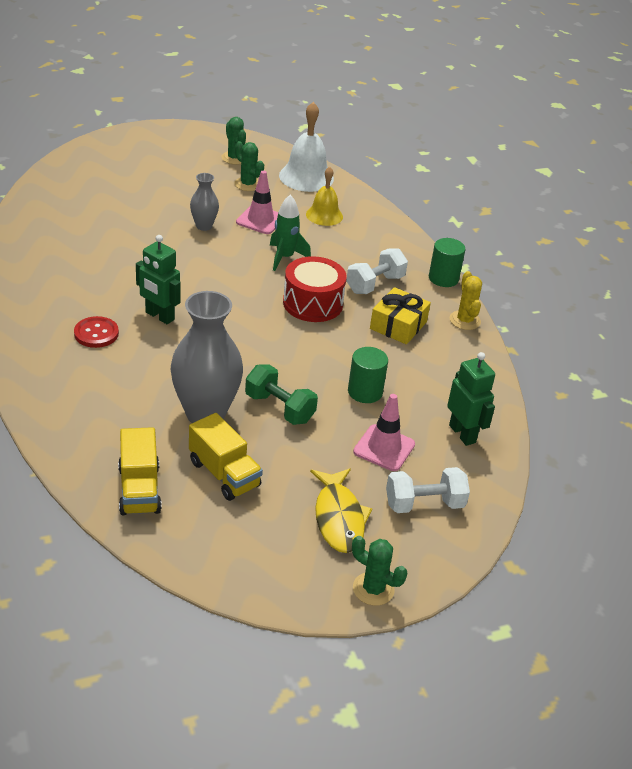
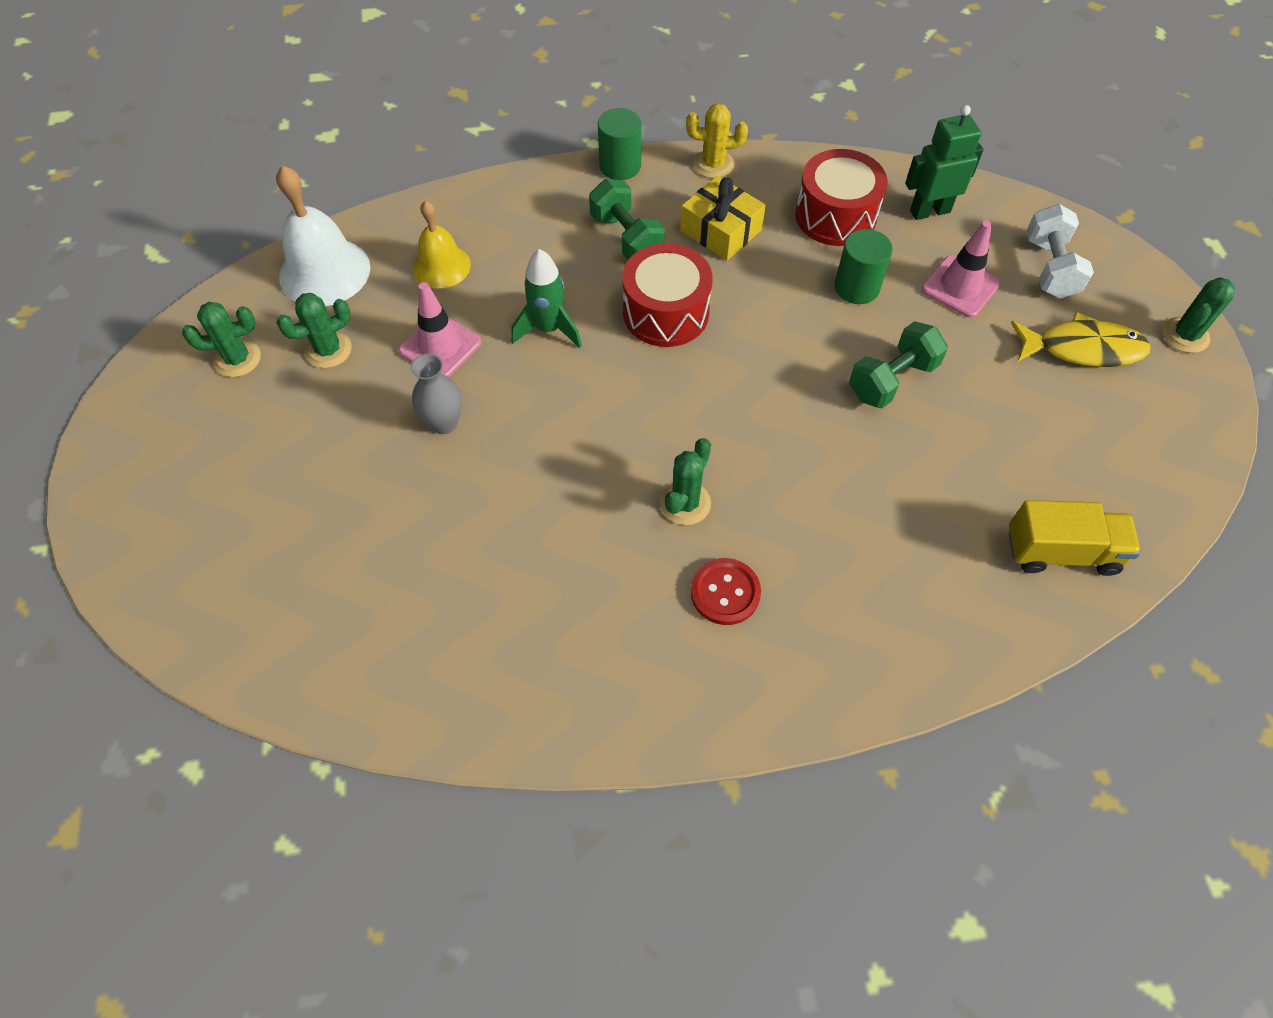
camera: 75 degrees left, 20 degrees up
green robot [136,235,181,324] -> green cactus [660,438,711,525]
grey vase [170,291,243,423] -> none
yellow truck [189,413,263,501] -> none
white dumbbell [346,248,408,294] -> green dumbbell [589,179,665,260]
none -> red drum [795,149,887,246]

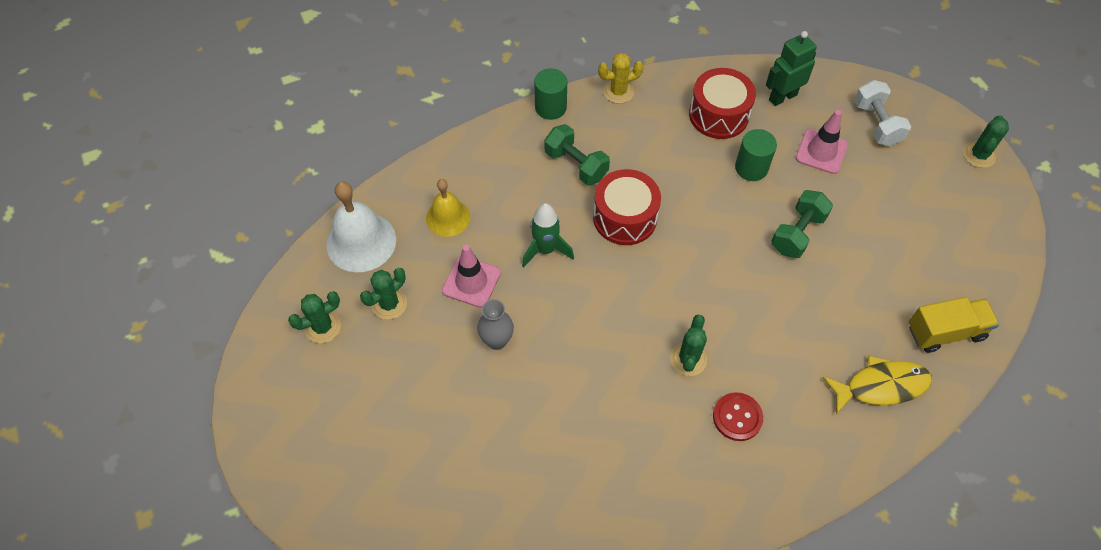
camera: 15 degrees left, 0 degrees up
yellow gift [680,176,766,260] -> none
yellow fish [1011,312,1151,367] -> yellow fish moved to [822,356,932,414]

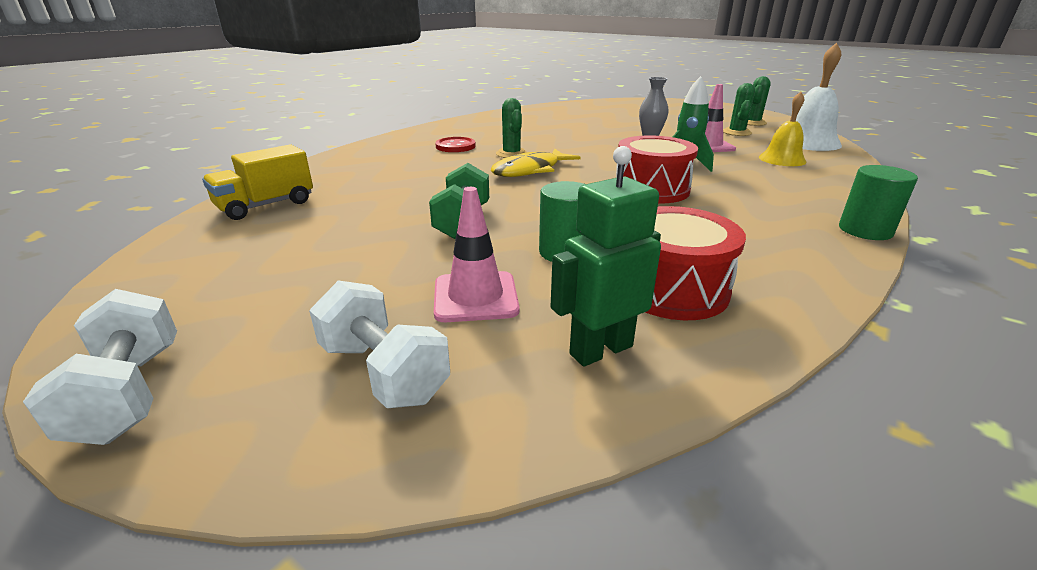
camera: 150 degrees right, 30 degrees down
green dumbbell [544,124,610,185] -> none
yellow cactus [598,53,644,104] -> none
green robot [766,31,817,106] -> green robot turned 150 degrees counterclockwise [550,146,661,366]
yellow fish [822,356,932,414] -> yellow fish moved to [491,149,581,177]
green cactus [963,115,1009,168] -> white dumbbell [23,289,177,445]

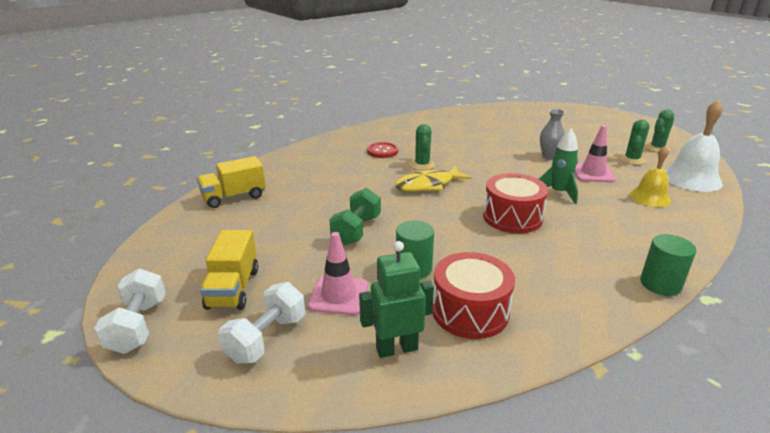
camera: 15 degrees right, 0 degrees up
white dumbbell [309,280,450,408] -> white dumbbell turned 60 degrees clockwise [218,282,305,364]
none -> yellow truck [200,230,258,310]

